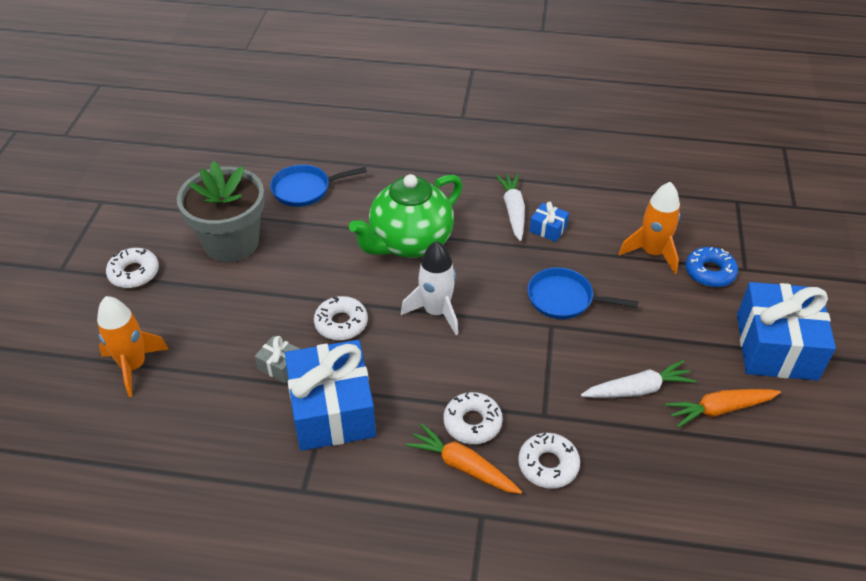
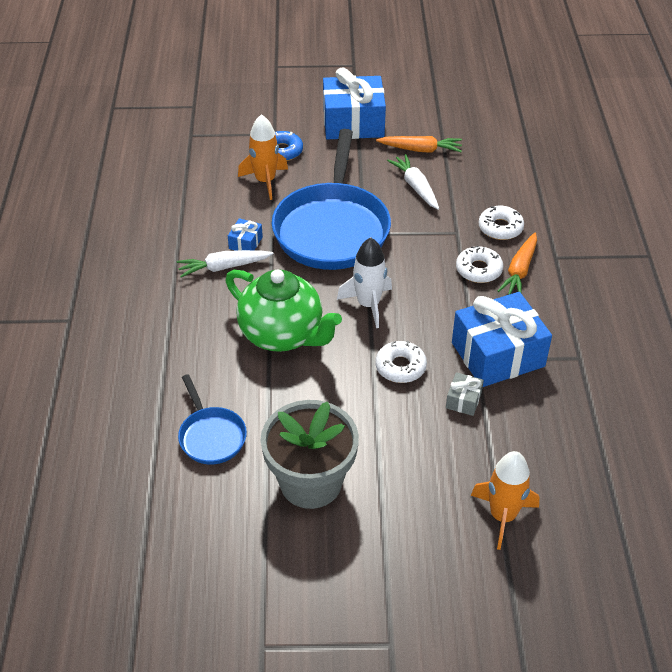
camera: 100 degrees left, 0 degrees up
white donut [106,248,159,288] -> none
blue pan [527,267,638,319] -> blue pan [272,129,391,270], size x2.08
orange carrot [665,389,781,428] -> orange carrot turned 60 degrees counterclockwise [376,136,462,153]

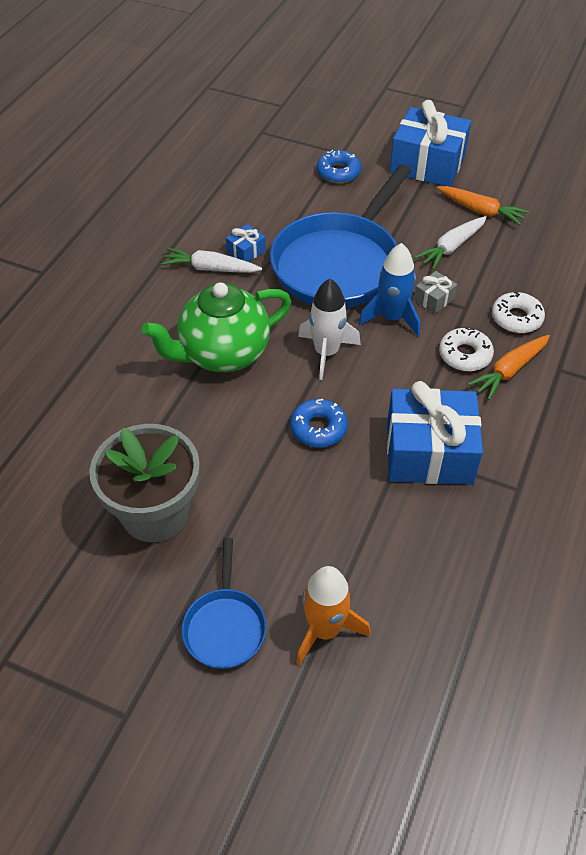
camera: 25 degrees right, 5 degrees up
blue pan [178,374,247,464] -> blue pan moved to [182,538,267,669]
green teapot [225,269,342,352] -> green teapot turned 90 degrees clockwise [142,282,291,372]
orange rocket [238,114,288,200] -> none
white donut [375,341,427,383] -> blue donut [290,399,348,447]
white carrot [387,154,439,210] -> white carrot turned 135 degrees counterclockwise [414,216,487,270]
grey gift [446,372,484,416] -> grey gift moved to [414,271,457,314]
none -> blue rocket [358,243,420,336]

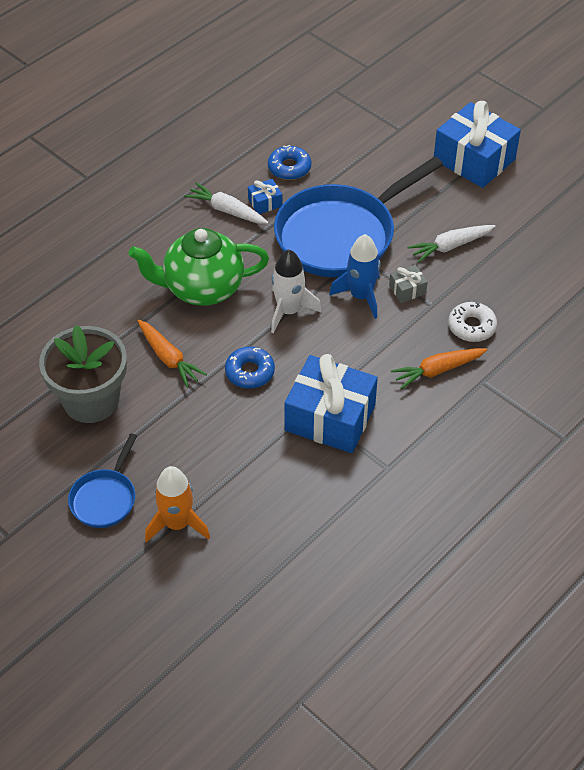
camera: 20 degrees right, 0 degrees up
blue donut [317,150,361,183] -> blue donut moved to [268,145,311,180]
orange carrot [437,186,529,225] -> orange carrot moved to [137,320,207,388]
white donut [439,327,494,371] -> none

